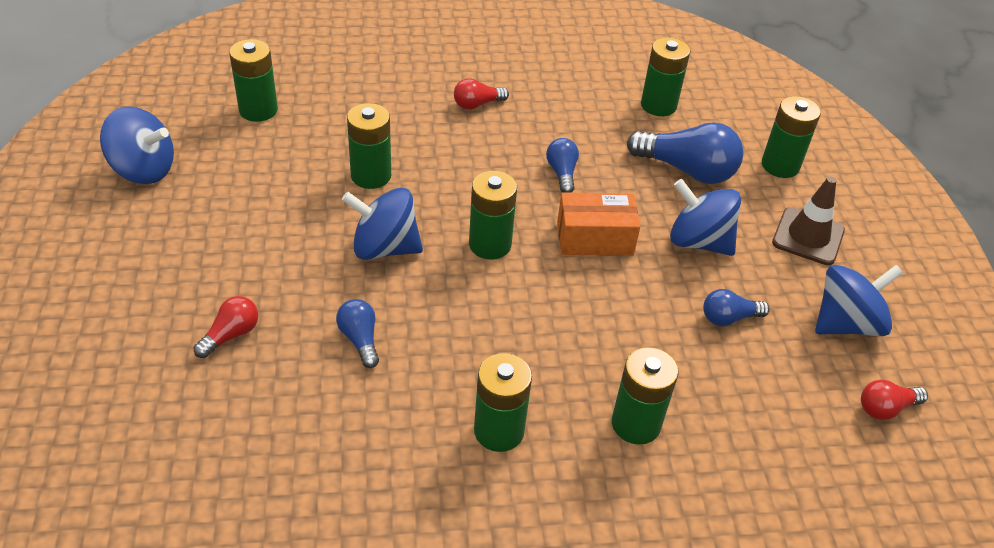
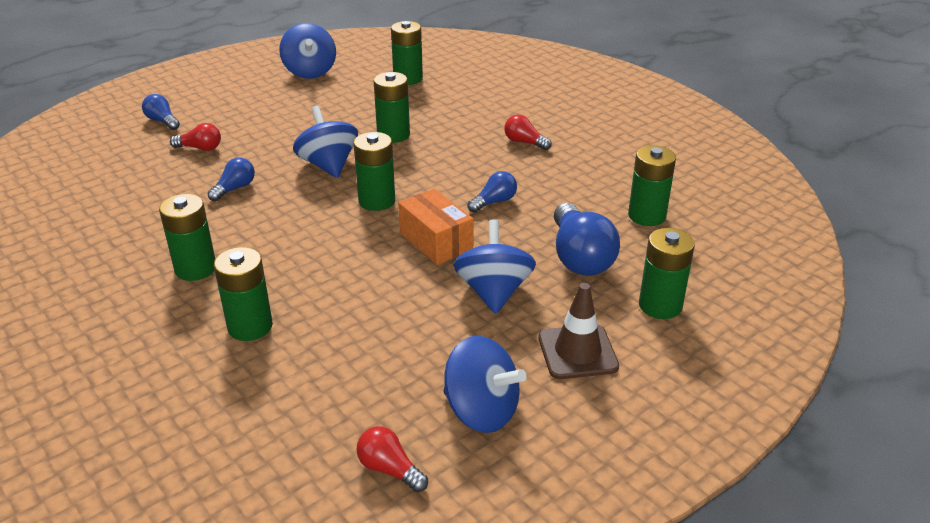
camera: 60 degrees right, 10 degrees down
blue light bulb [703,289,770,326] -> blue light bulb moved to [142,94,180,130]

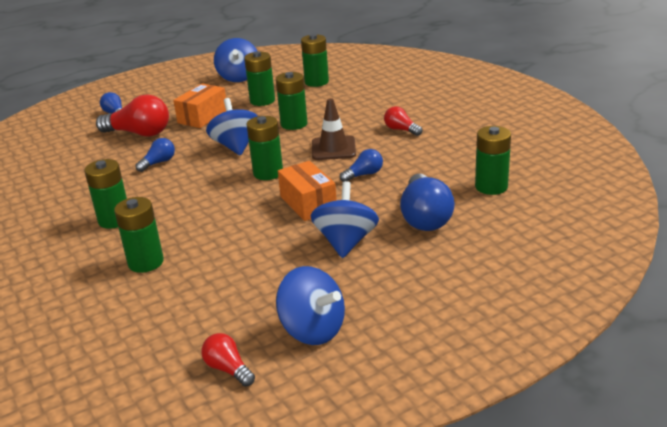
camera: 10 degrees right, 5 degrees down
red light bulb [170,123,221,151] -> red light bulb [96,94,169,137], size x1.87
brown traffic cone [538,283,619,379] -> brown traffic cone moved to [312,98,356,160]
green battery [639,228,695,319] -> green battery moved to [244,51,275,106]
none -> orange box [173,83,226,128]

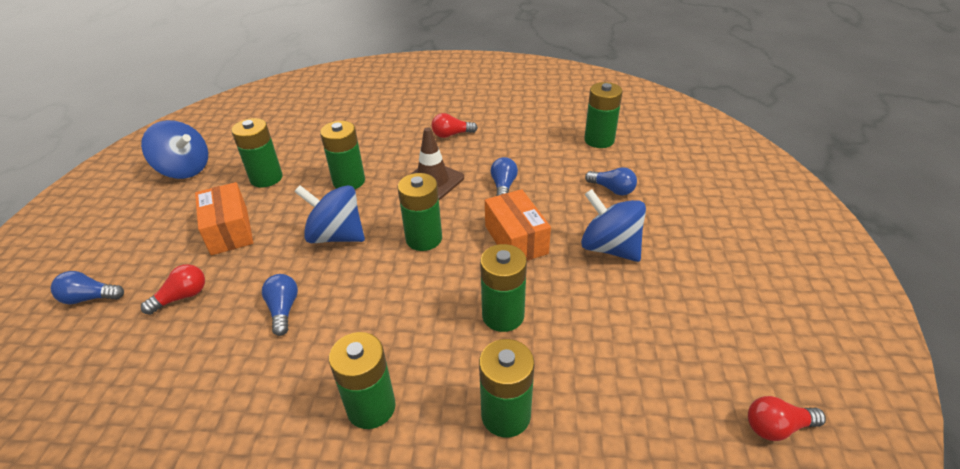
camera: 55 degrees left, 10 degrees up
red light bulb [96,94,169,137] -> red light bulb [141,264,205,315], size x0.54
blue spinning top [276,266,345,345] -> none
orange box [278,161,337,221] -> orange box turned 60 degrees clockwise [485,189,551,261]
green battery [301,34,329,87] -> green battery moved to [480,244,527,332]
blue light bulb [400,174,455,231] -> blue light bulb [585,167,637,195], size x0.54

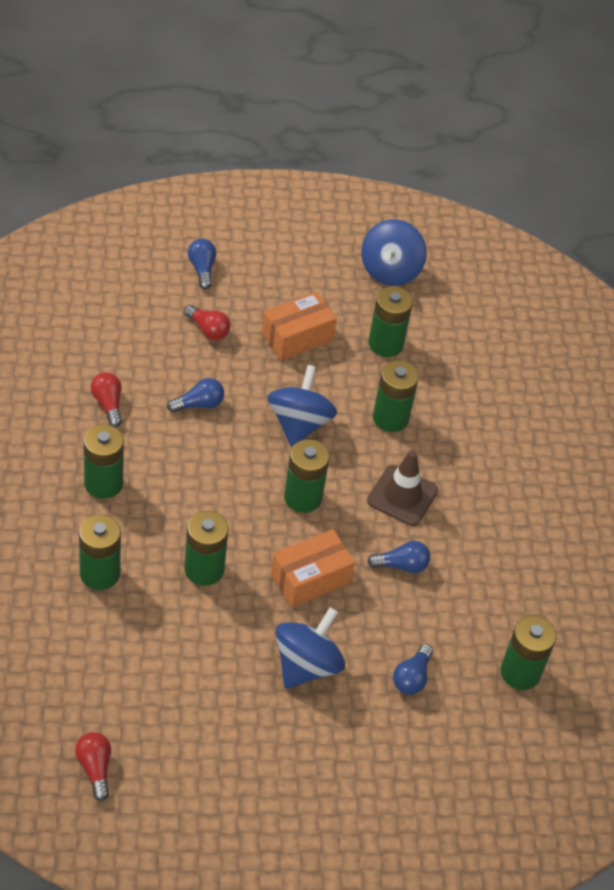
camera: 75 degrees right, 10 degrees up
red light bulb [431,113,478,138] -> red light bulb moved to [91,372,122,427]

